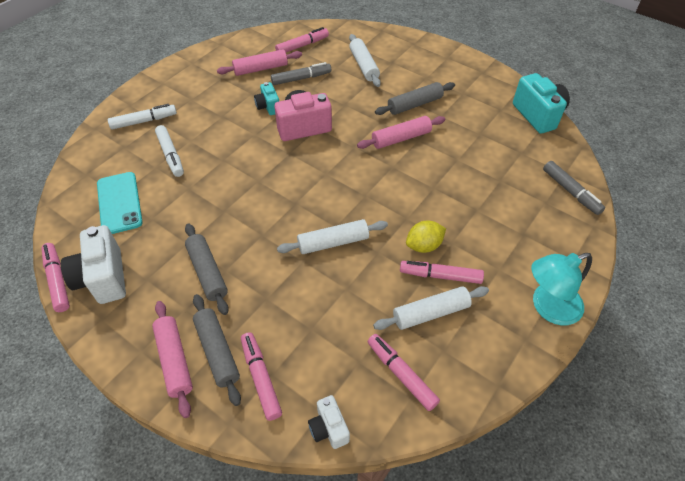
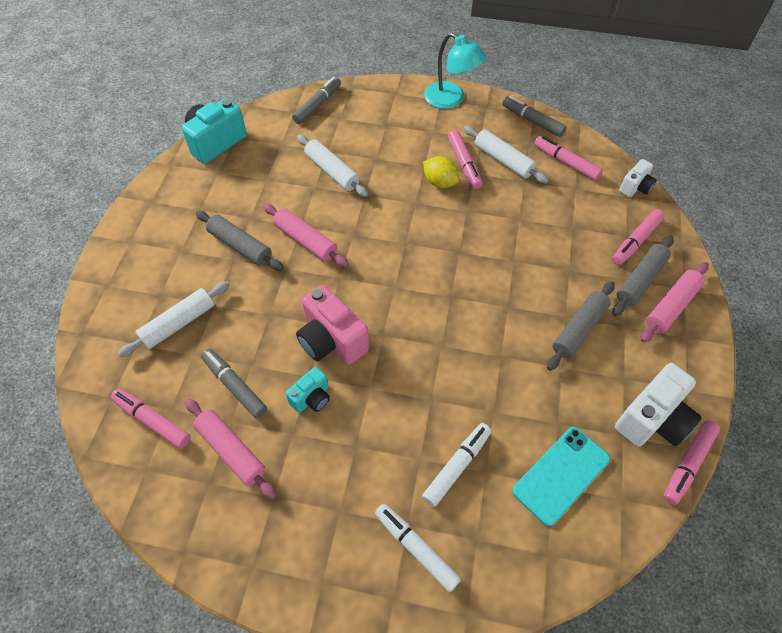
camera: 115 degrees left, 5 degrees up
white rolling pin [277,219,388,254] -> white rolling pin moved to [297,135,368,197]
pink marker [367,334,440,411] -> pink marker turned 105 degrees clockwise [534,136,602,181]
none -> grey marker [502,96,567,137]

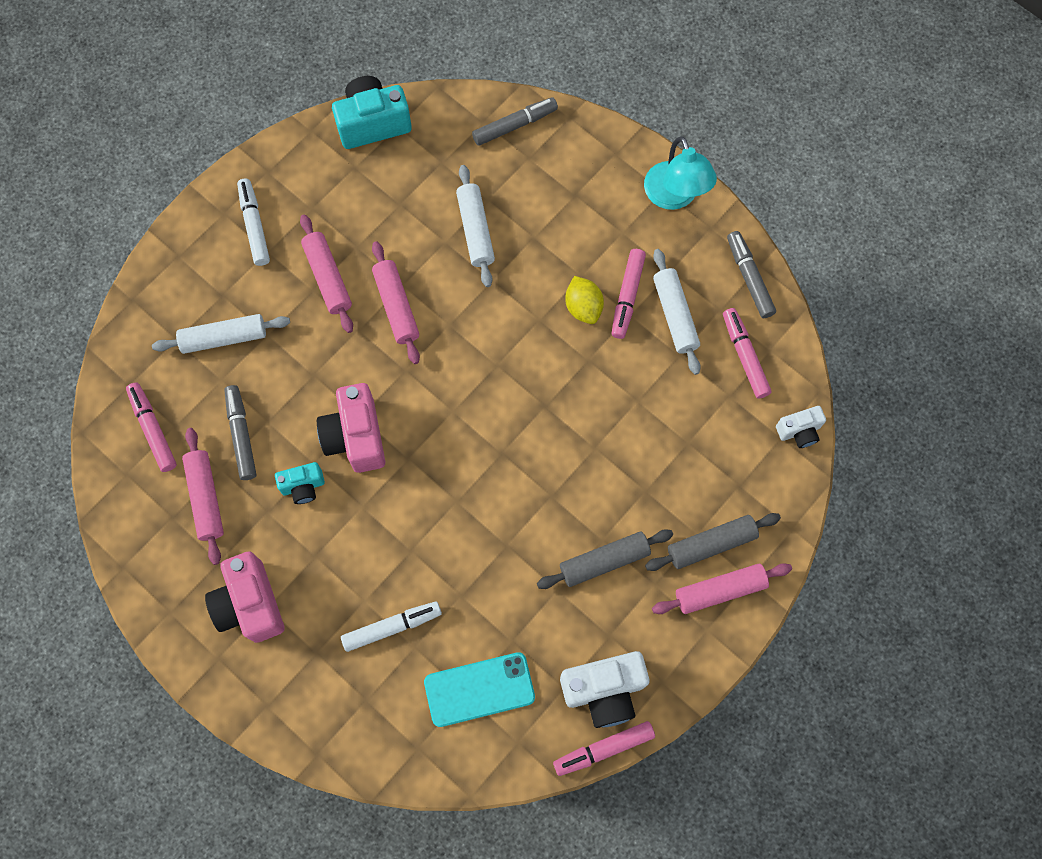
camera: 30 degrees right, 15 degrees up
grey rolling pin [196,211,284,271] -> pink rolling pin [300,215,353,333]
white marker [375,504,461,592] -> white marker moved to [237,179,270,266]
pink marker [612,209,665,265] -> none
none -> pink camera [205,551,285,643]

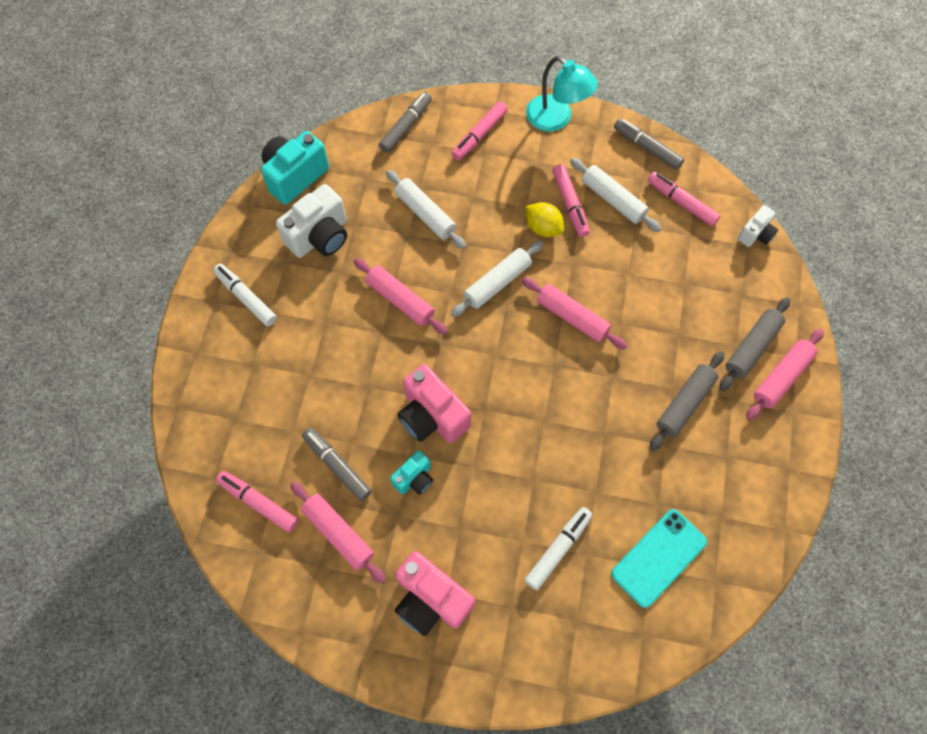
camera: 30 degrees left, 5 degrees down
white rolling pin [152,314,290,354] -> white rolling pin moved to [451,241,544,317]
pink rolling pin [300,215,353,333] -> pink rolling pin moved to [522,277,627,350]
pink marker [553,721,655,776] -> pink marker moved to [451,101,508,161]
white camera [560,651,649,728] -> white camera moved to [276,184,347,258]

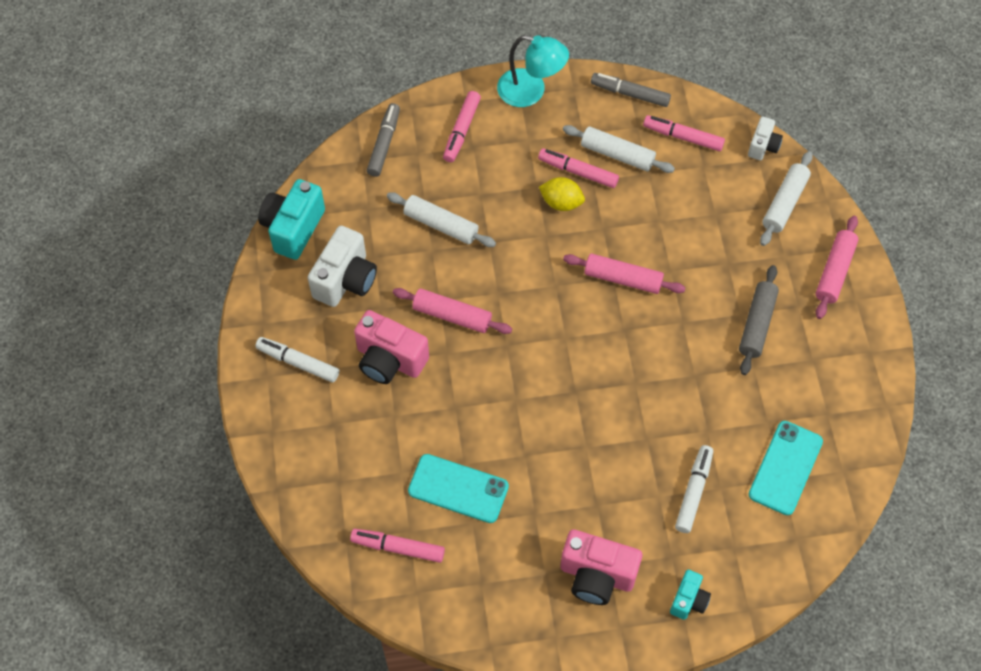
camera: 20 degrees left, 5 degrees down
pink rolling pin [290,482,386,584] -> none
grey marker [302,427,372,501] -> turquoise phone [408,454,509,523]
turquoise camera [390,450,433,495] -> turquoise camera moved to [670,570,711,620]
pink camera [398,364,471,443] -> pink camera moved to [354,310,429,384]
white rolling pin [451,241,544,317] -> white rolling pin moved to [760,151,813,246]
pink marker [552,164,590,237] -> pink marker turned 150 degrees clockwise [538,148,619,188]
grey rolling pin [719,297,790,391] -> none

